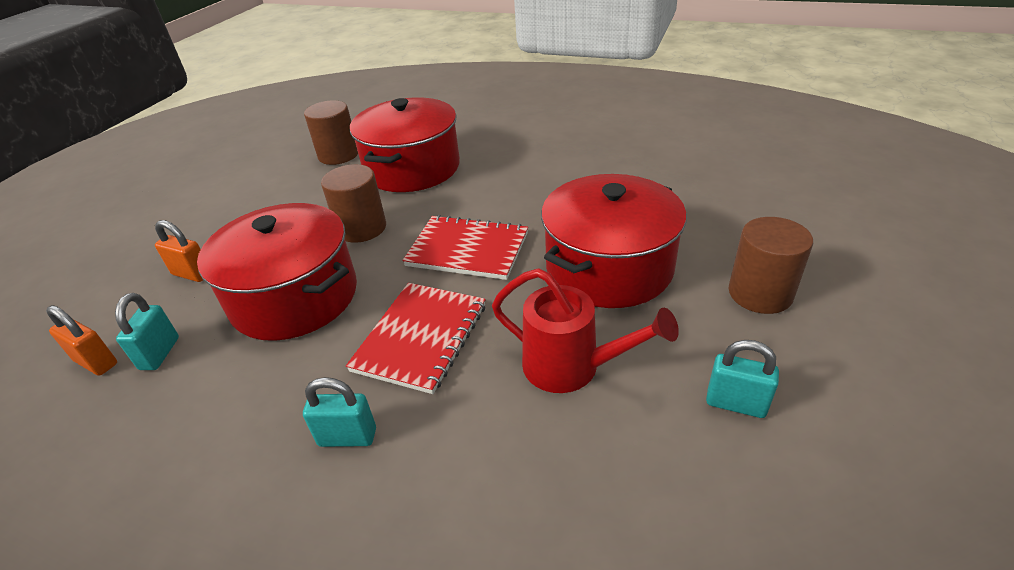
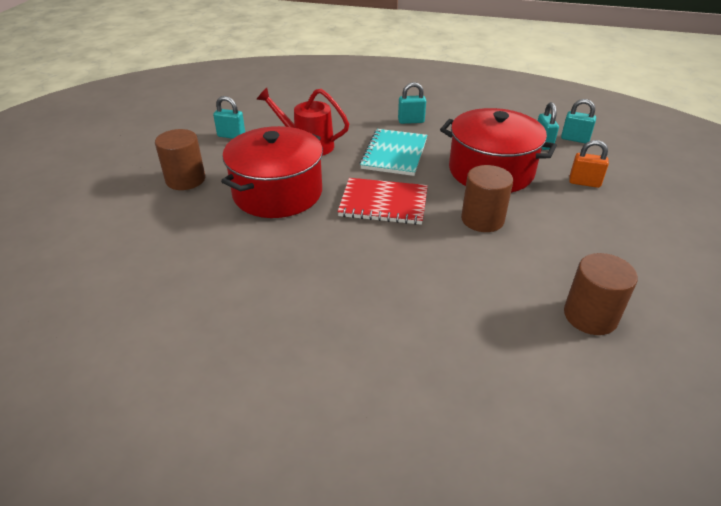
camera: 170 degrees right, 0 degrees up
orange padlock [46,305,117,376] -> turquoise padlock [561,99,596,144]
red notebook [346,283,486,394] -> turquoise notebook [360,129,427,176]
red pot [350,97,460,192] -> none

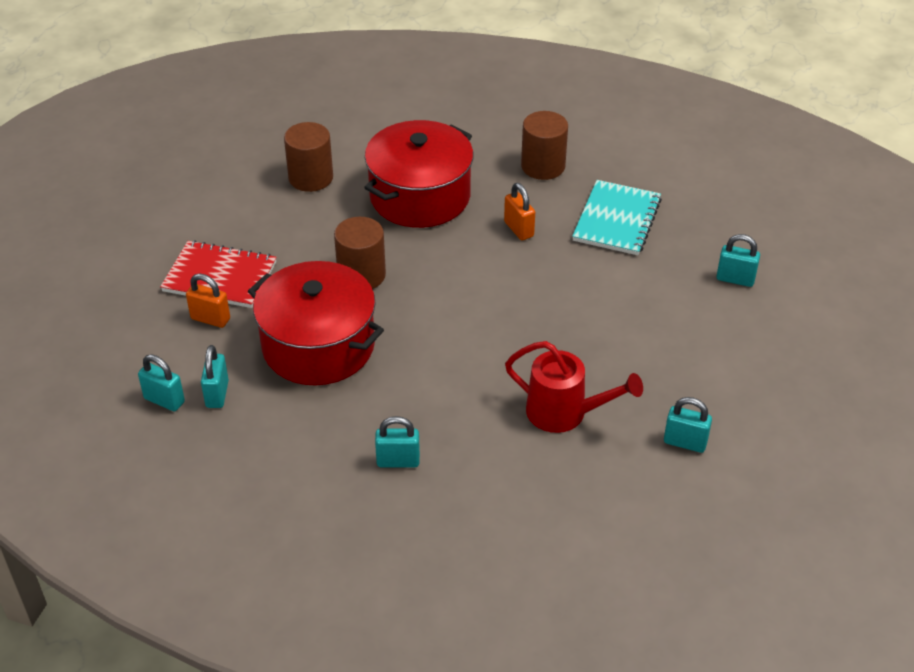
camera: 175 degrees left, 5 degrees up
brown cylinder [155,129,205,190] -> brown cylinder moved to [521,111,568,180]
red pot [221,126,323,218] -> red pot moved to [364,120,474,228]
red notebook [337,178,428,225] -> red notebook moved to [160,240,277,308]
turquoise notebook [360,129,427,176] -> turquoise notebook moved to [572,180,662,255]
none -> orange padlock [504,183,535,240]
none -> turquoise padlock [717,234,760,287]

